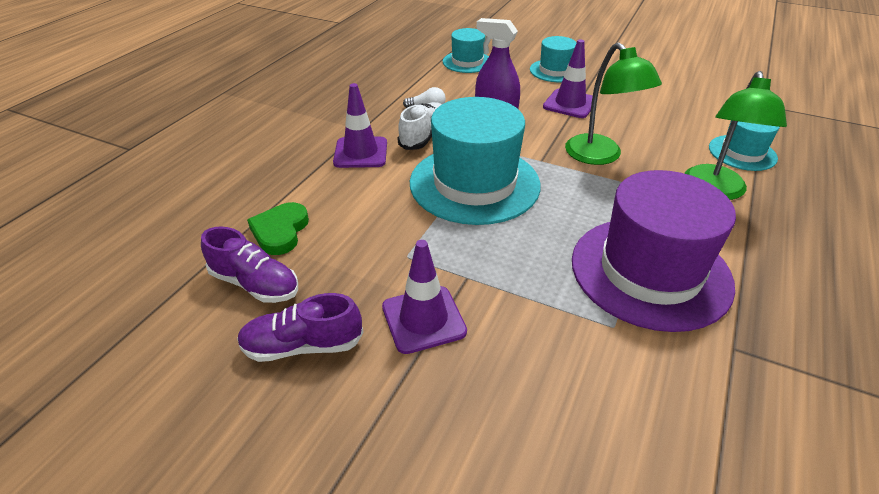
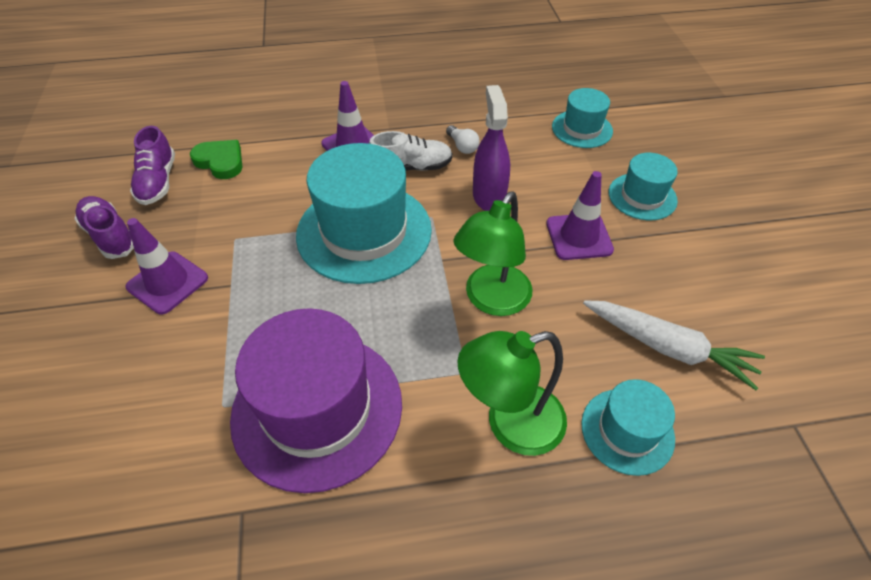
camera: 55 degrees right, 10 degrees up
green heart [247,202,309,255] -> green heart turned 60 degrees clockwise [190,140,242,179]
none -> white carrot [583,300,765,390]

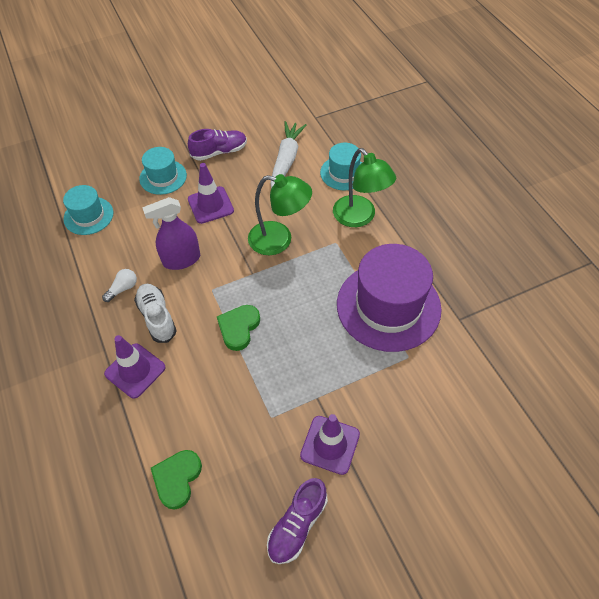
camera: 105 degrees left, 5 degrees up
purple shoe [130,126,175,205] -> purple shoe moved to [188,129,247,161]
turquoise hat [296,143,432,284] -> green heart [217,305,260,351]

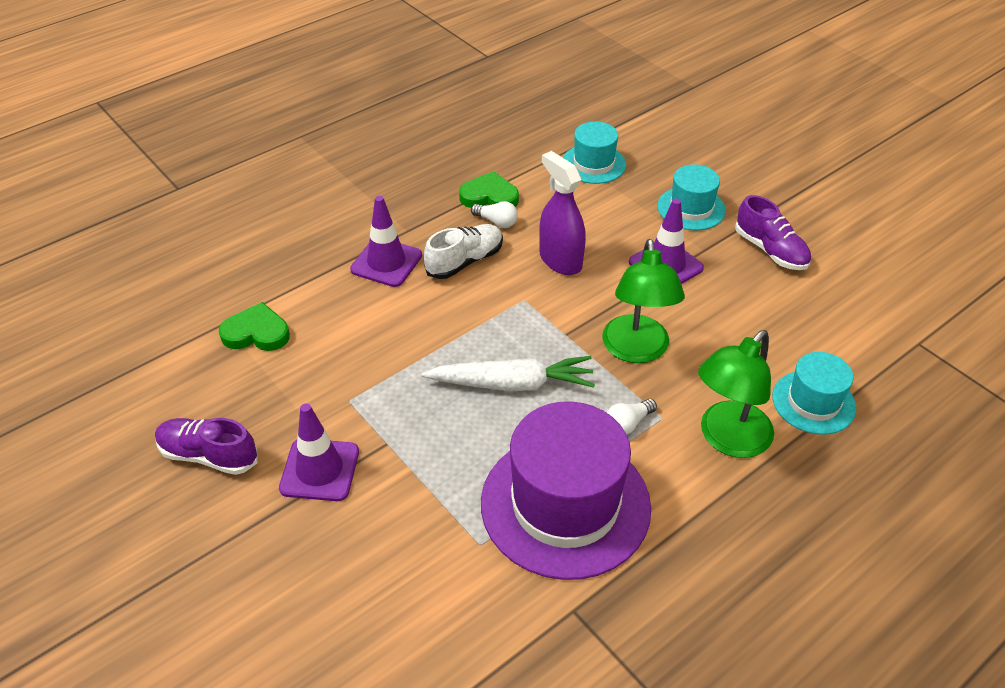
camera: 75 degrees right, 10 degrees down
green heart [217,305,260,351] -> green heart moved to [459,171,519,208]
white carrot [270,121,307,189] -> white carrot moved to [422,356,595,391]
none -> white light bulb [607,399,657,435]

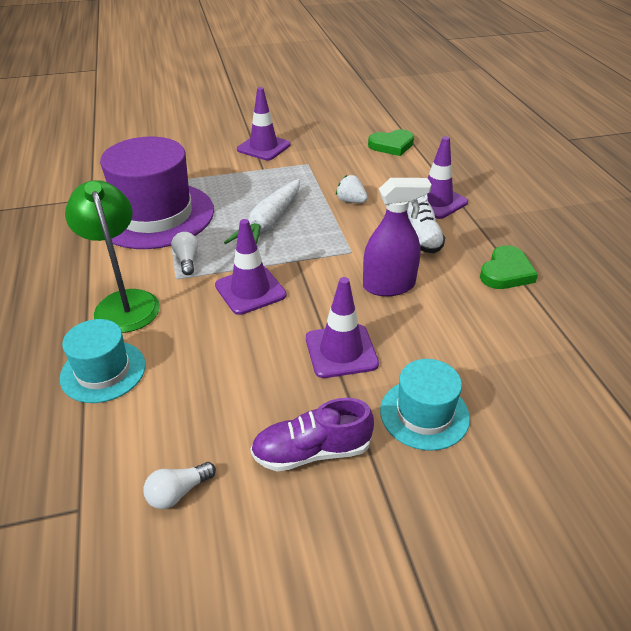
camera: 115 degrees right, 5 degrees down
purple shoe [155,418,257,475] -> none
green heart [219,302,290,351] -> green heart turned 45 degrees clockwise [368,129,414,156]
white light bulb [471,201,518,228] -> white light bulb moved to [143,462,216,509]
turquoise hat [563,121,626,184] -> none
green lamp [602,239,685,363] -> purple traffic cone [215,219,286,315]
none -> white strawberry [336,175,368,203]

